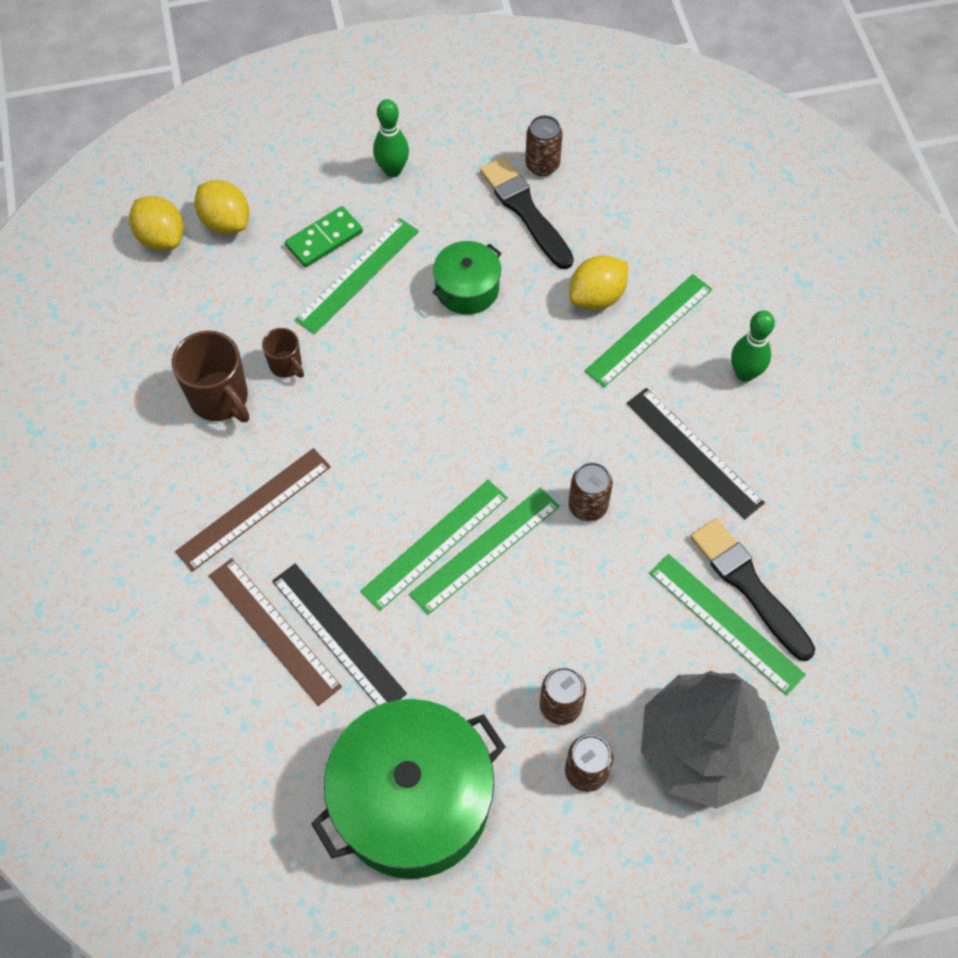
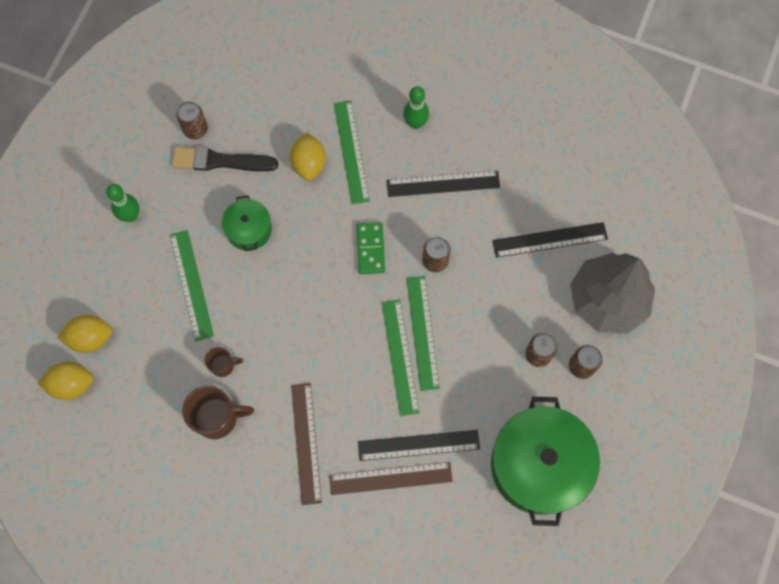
camera: 55 degrees left, 10 degrees up
green domino [285,206,363,267] -> green domino moved to [356,222,385,274]
green ruler [649,554,806,695] -> black ruler [492,222,608,258]
black brush [690,518,815,661] -> none

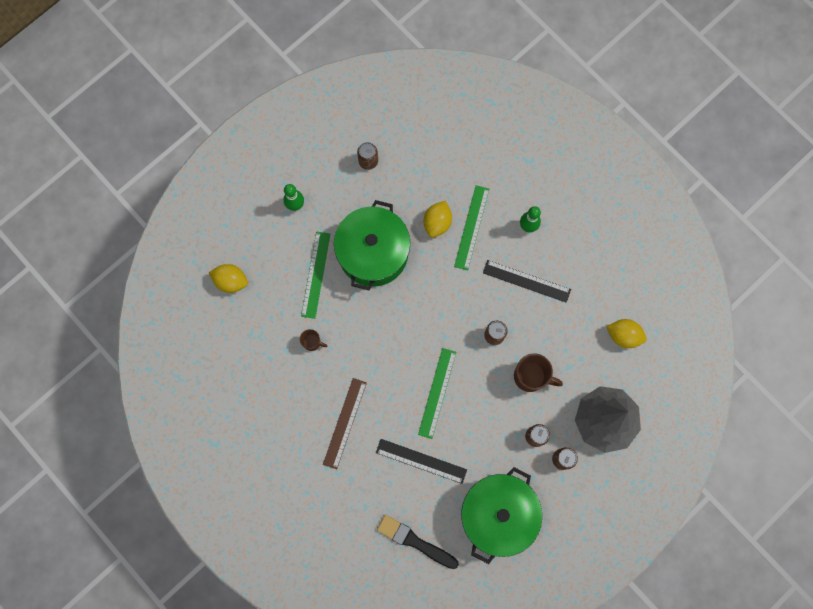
camera: 25 degrees right, 5 degrees up
yellow lemon [37,362,93,400] -> yellow lemon moved to [606,319,647,348]
black brush [172,147,278,171] -> black brush moved to [377,515,459,569]
brown mug [182,386,254,439] -> brown mug moved to [514,353,563,392]
green pot [222,195,272,251] -> green pot [334,200,410,290], size x2.00
brown ruler [329,462,453,495] -> none
green domino [356,222,385,274] -> none
green ruler [406,276,440,391] -> none
black ruler [492,222,608,258] -> none

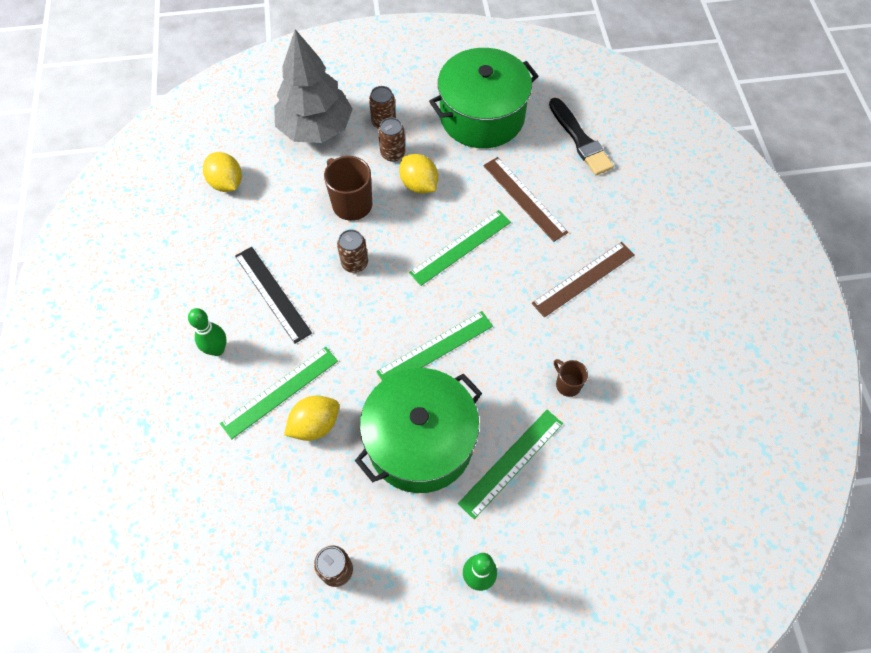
camera: 145 degrees left, 15 degrees down
yellow lemon [209,264,248,293] -> yellow lemon moved to [399,154,438,194]
black ruler [376,439,467,484] -> brown ruler [483,157,568,242]
none -> green ruler [376,311,493,380]

